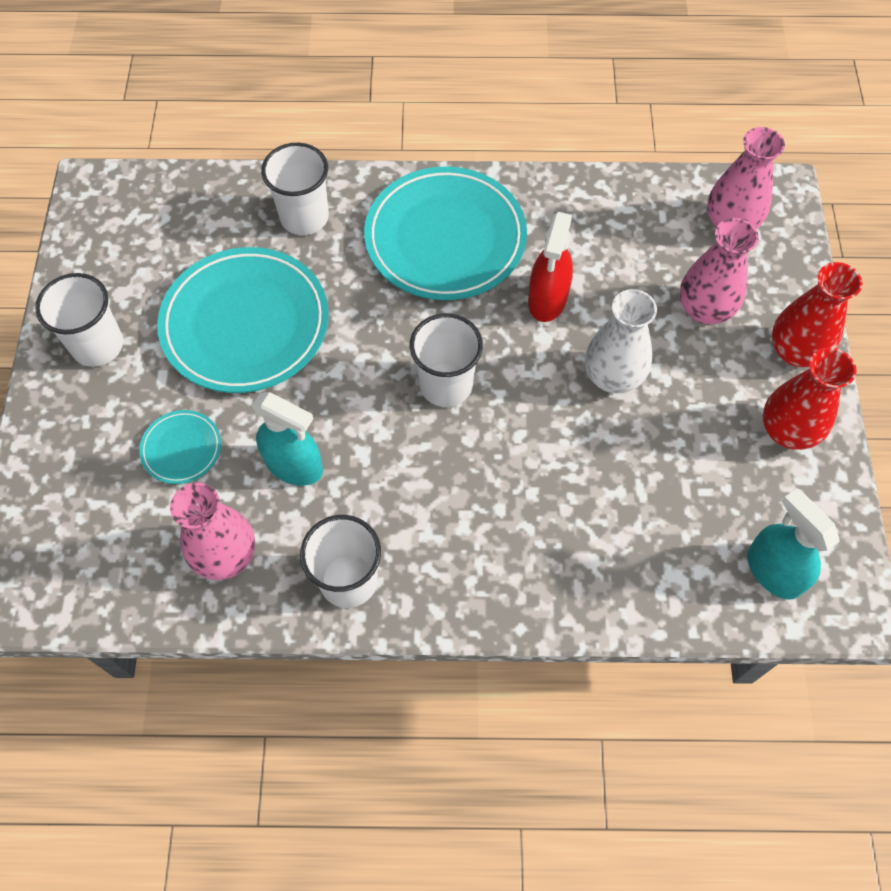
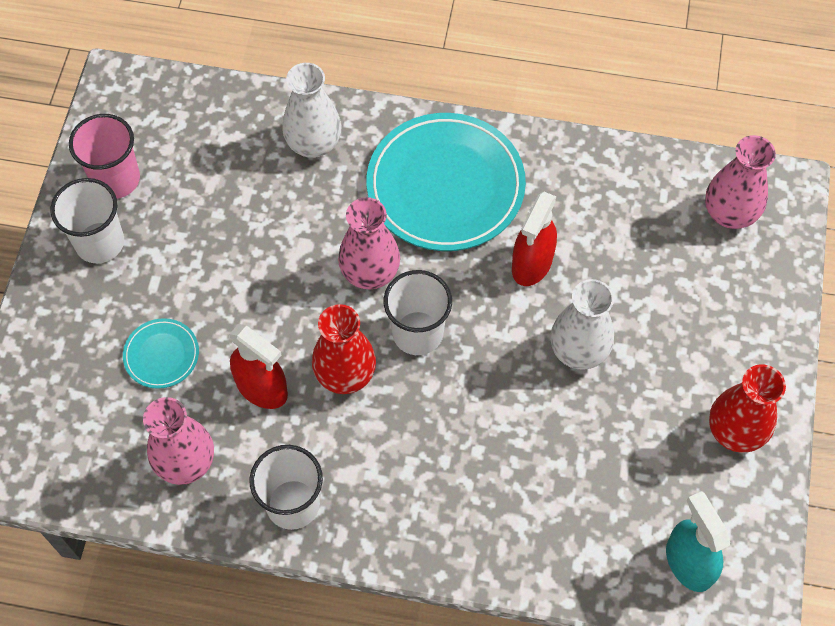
camera: 10 degrees right, 0 degrees up
turquoise plate [157,247,329,393] -> none
turquoise spray bottle [252,392,323,486] -> red spray bottle [229,324,288,409]
white cup [261,143,329,235] -> white vase [282,63,341,158]
pink vase [680,218,759,324] -> pink vase moved to [338,197,400,289]
red vase [772,262,863,367] -> red vase moved to [312,304,376,394]
none -> pink cup [69,114,140,199]

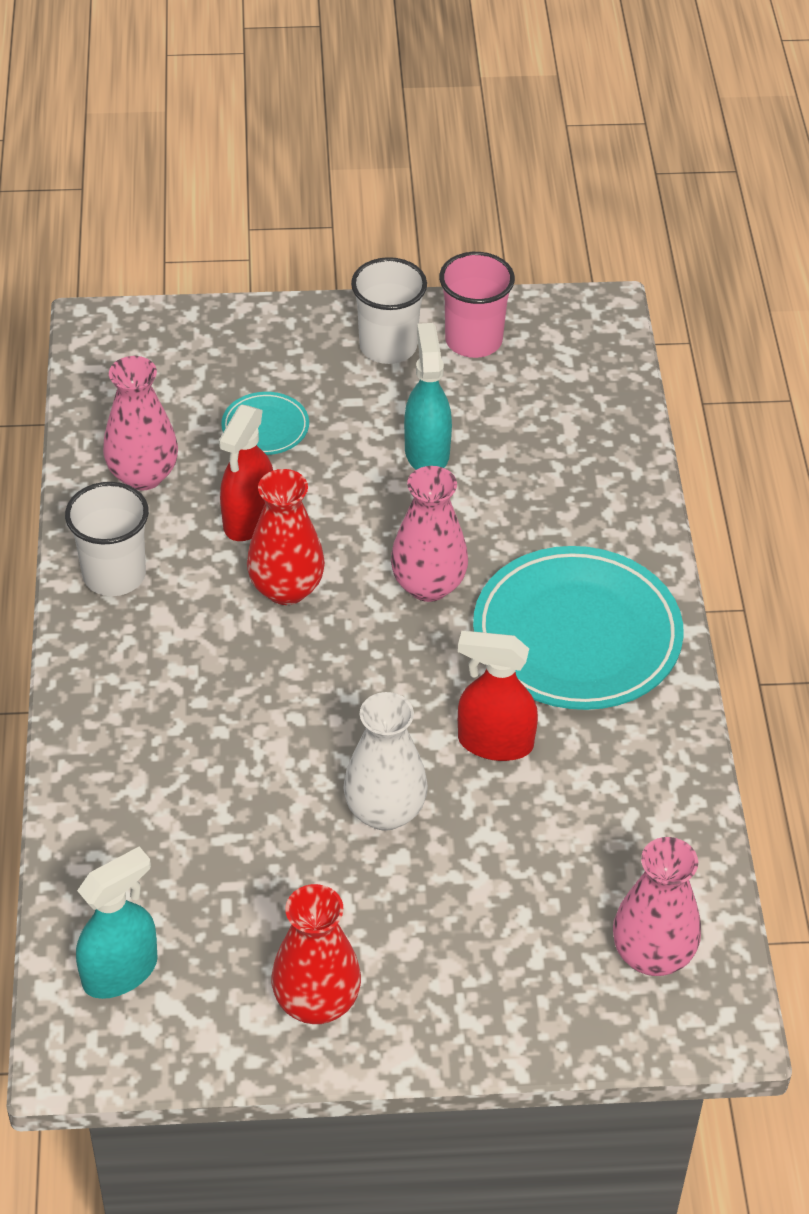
camera: 75 degrees right, 15 degrees down
white vase [282,63,341,158] -> none
white cup [384,270,452,355] -> none
none -> turquoise spray bottle [404,323,452,470]

